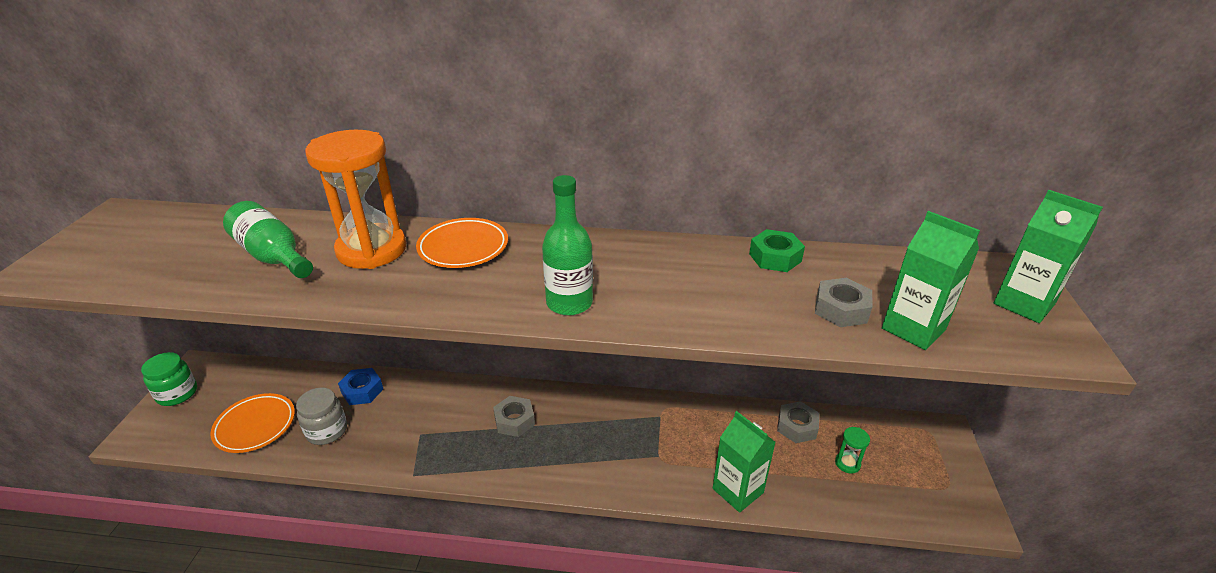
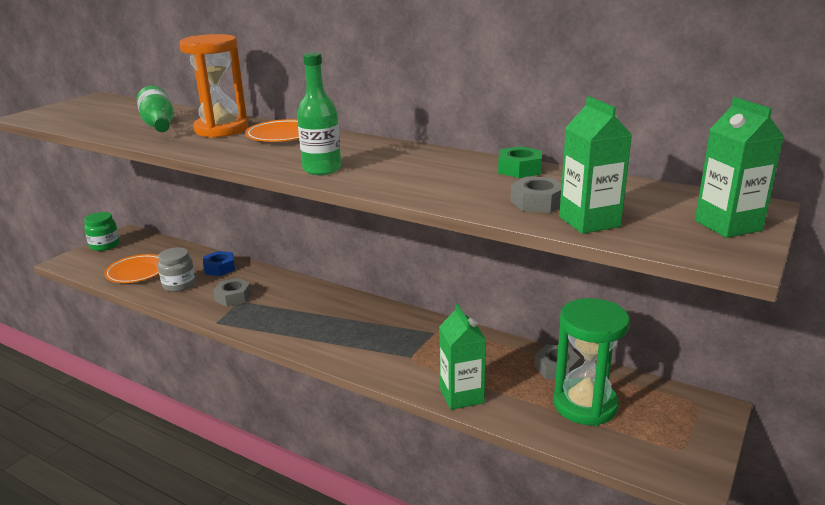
camera: 25 degrees right, 10 degrees down
grey nut [493,396,535,437] -> grey nut moved to [213,278,252,307]
green hourglass [835,427,870,474] -> green hourglass [553,298,630,426], size x2.48

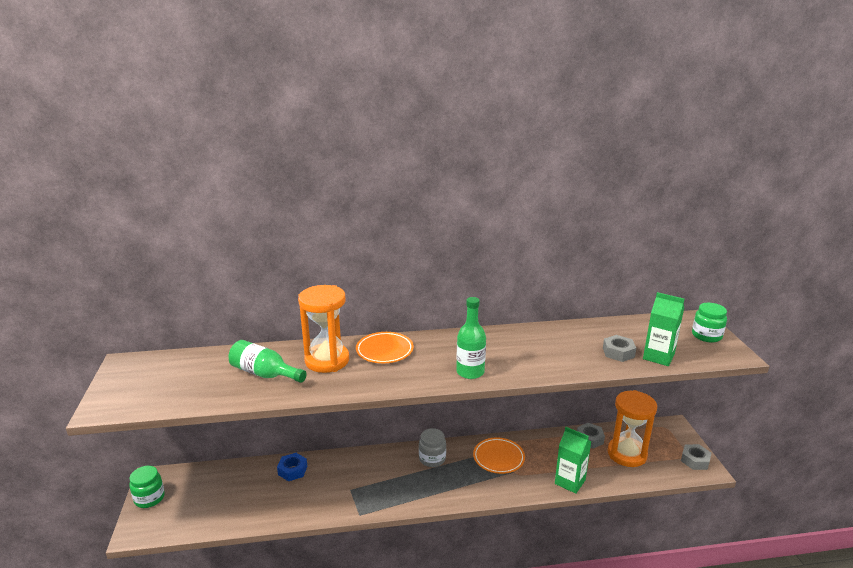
camera: 40 degrees left, 0 degrees up
orange plate [104,254,159,283] -> orange plate moved to [473,437,525,474]
grey jar [158,247,196,292] -> grey jar moved to [419,428,446,467]
grey nut [213,278,252,307] -> grey nut moved to [681,444,711,470]
green nut [498,146,542,178] -> none
green hourglass [553,298,630,426] -> orange hourglass [607,390,657,467]
green carton [695,97,784,238] -> green jar [692,303,727,343]

